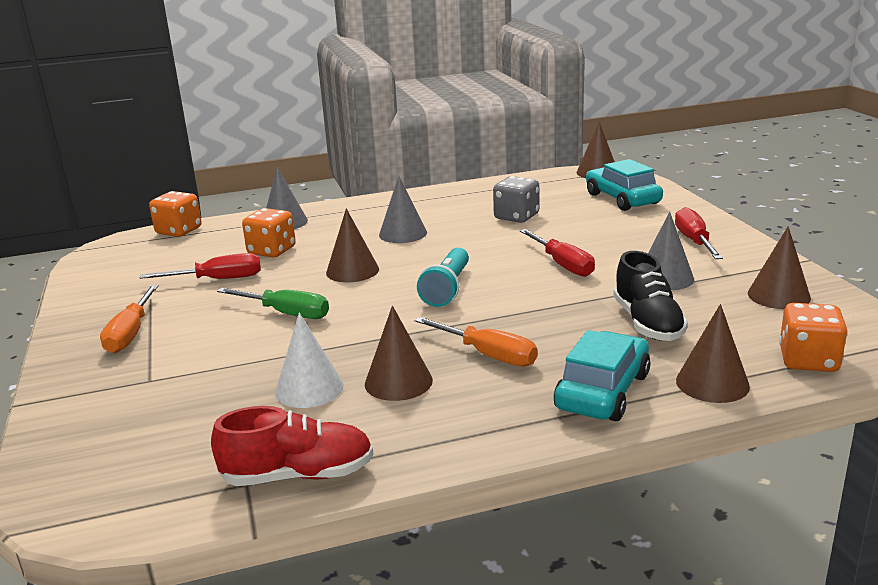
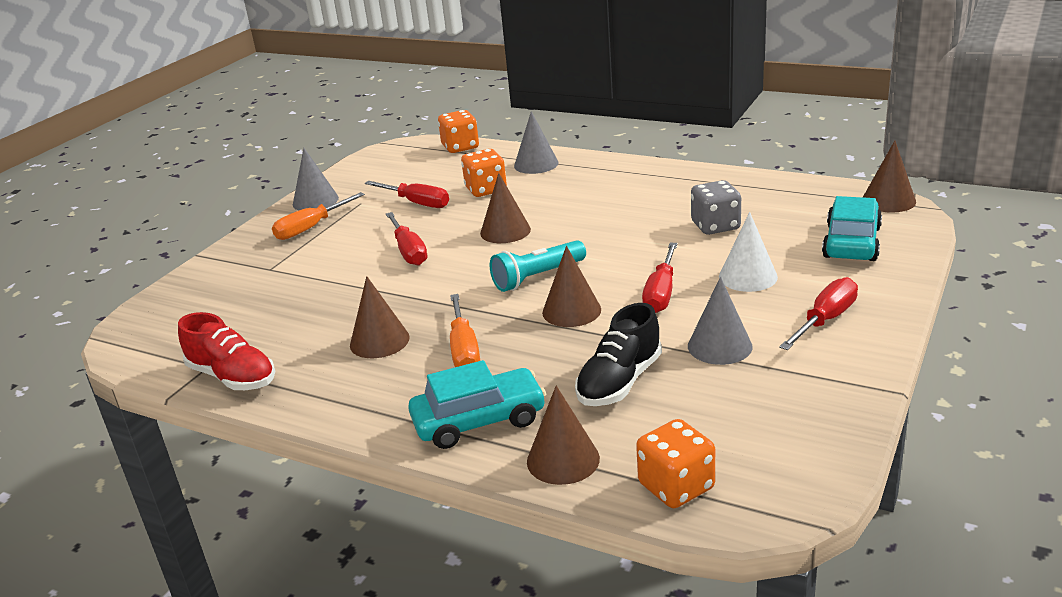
camera: 45 degrees right, 5 degrees up
green screwdriver [217,288,329,319] -> red screwdriver [386,212,428,265]
white cone [275,313,344,408] -> white cone moved to [719,212,778,292]
grey cone [379,176,427,243] -> grey cone moved to [293,148,339,210]
brown cone [748,226,811,309] -> brown cone moved to [542,246,601,327]

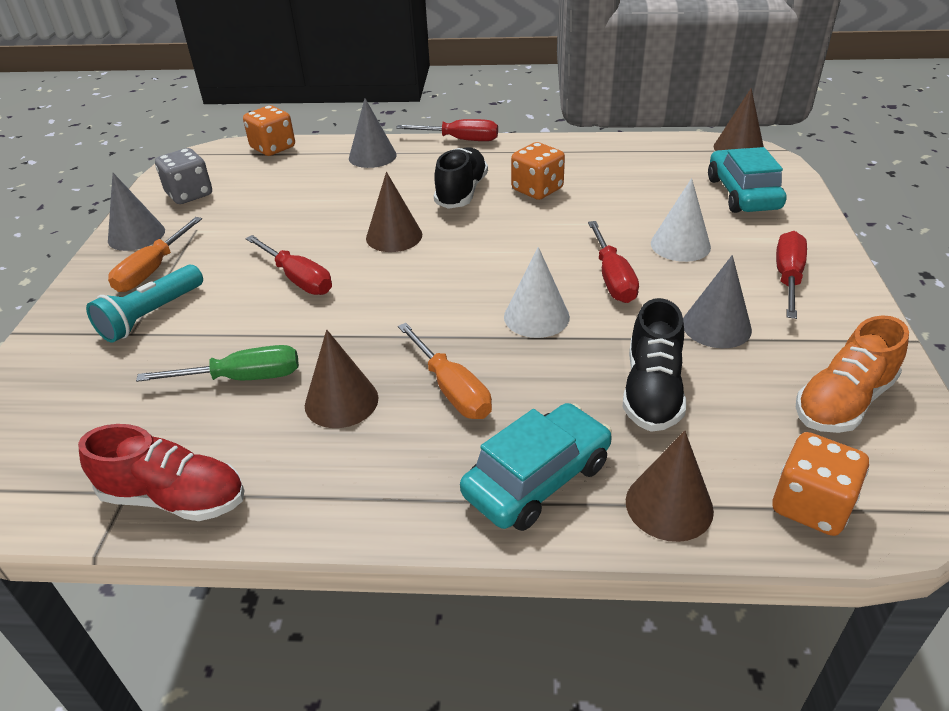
camera: 25 degrees left, 10 degrees up
red screwdriver [365,181,449,208] -> red screwdriver moved to [396,119,498,141]
orange dice [461,149,507,197] -> orange dice moved to [511,142,565,200]
turquoise flashlight [490,240,586,292] -> turquoise flashlight moved to [86,265,203,343]
brown cone [542,246,601,327] -> white cone [504,247,570,338]
grey dice [691,180,741,235] -> grey dice moved to [155,148,212,204]
none -> green screwdriver [136,345,299,382]
none -> black shoe [434,147,488,209]
none -> orange shoe [796,315,909,433]

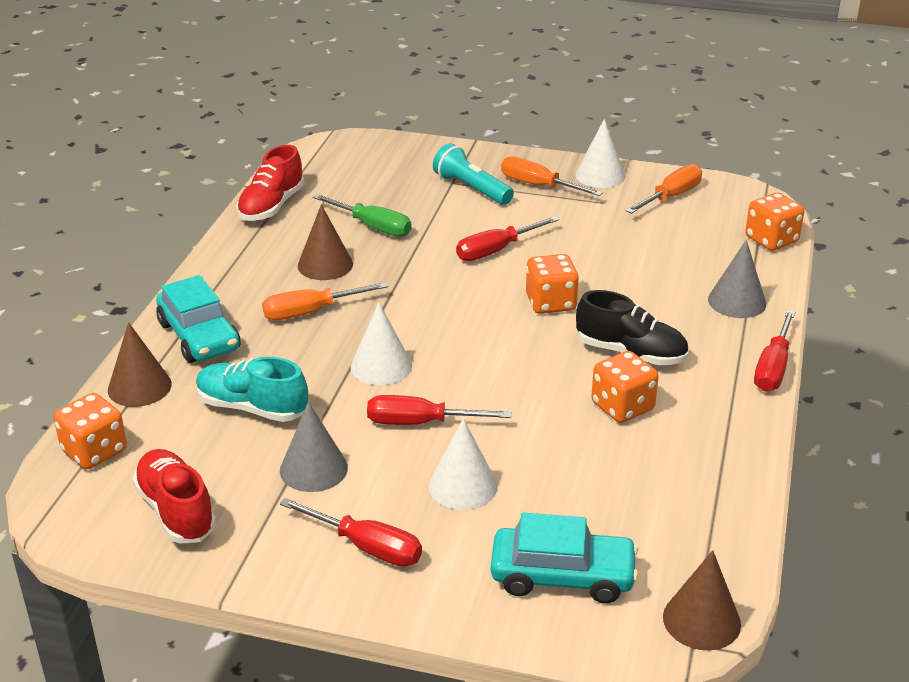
camera: 100 degrees right, 5 degrees down
grey cone [108,173,165,251] -> white cone [575,119,625,188]
green screwdriver [136,345,299,382] -> green screwdriver turned 60 degrees counterclockwise [312,194,411,237]
grey dice [155,148,212,204] -> orange screwdriver [626,164,702,214]
brown cone [366,172,422,252] -> orange dice [526,254,579,314]
black shoe [623,298,686,432] -> turquoise shoe [196,357,308,422]
orange shoe [796,315,909,433] -> red shoe [132,449,216,543]

